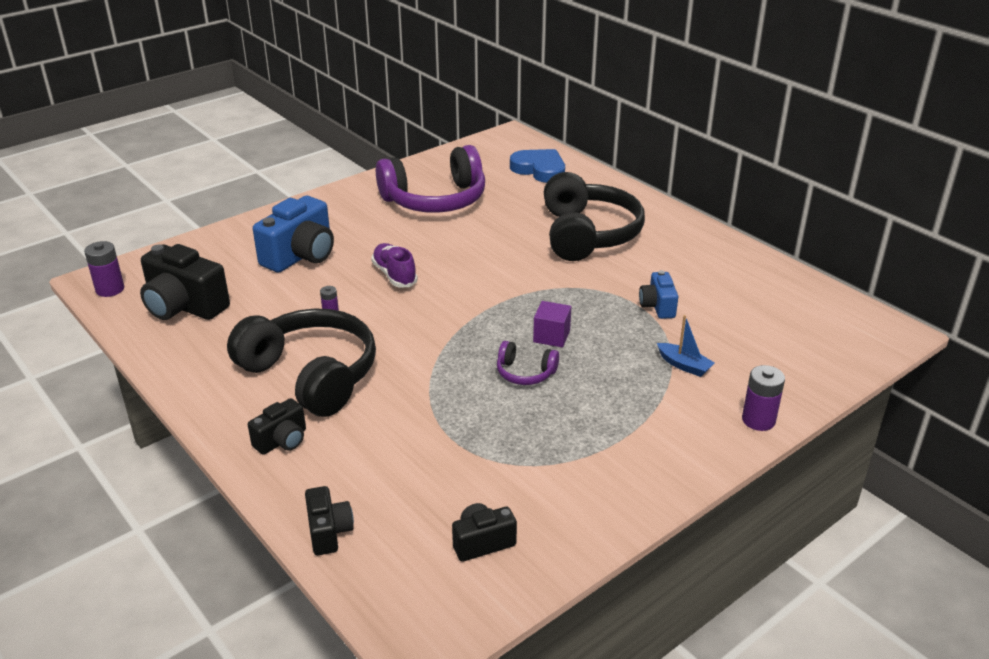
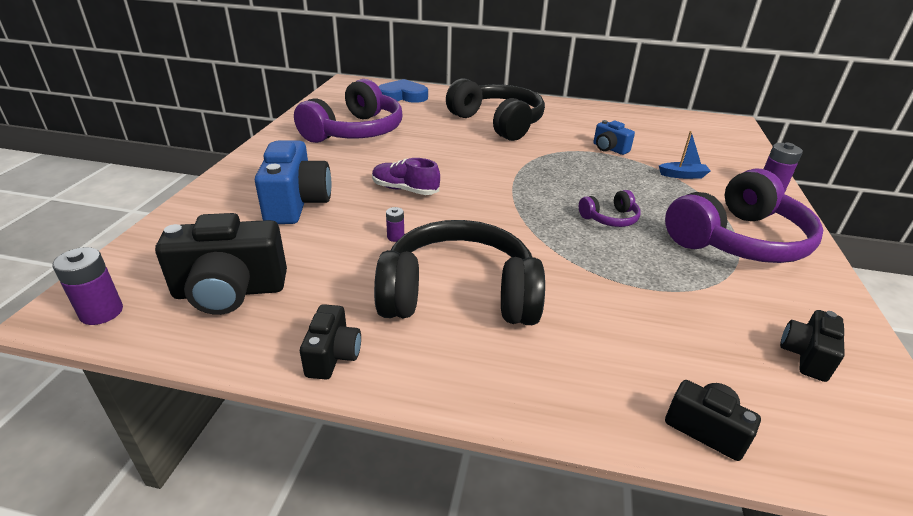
camera: 40 degrees left, 0 degrees up
black camera [248,398,306,455] -> black camera moved to [300,304,361,380]
purple cube [533,301,571,347] -> none
none -> purple headphones [665,169,823,263]

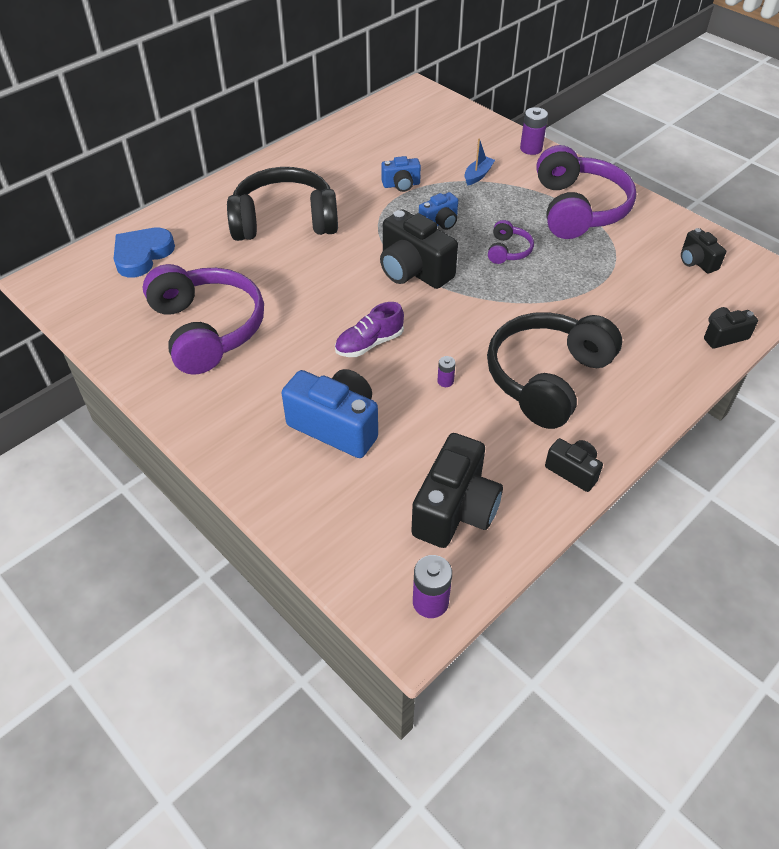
camera: 55 degrees left, 15 degrees up
none -> black camera [380,209,458,289]
none -> blue camera [419,192,458,230]

